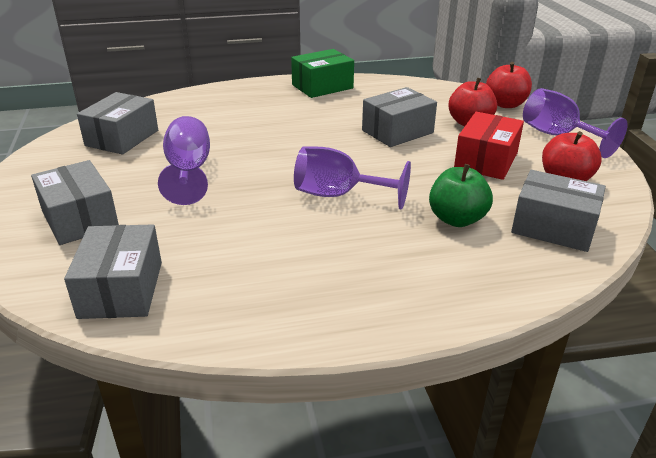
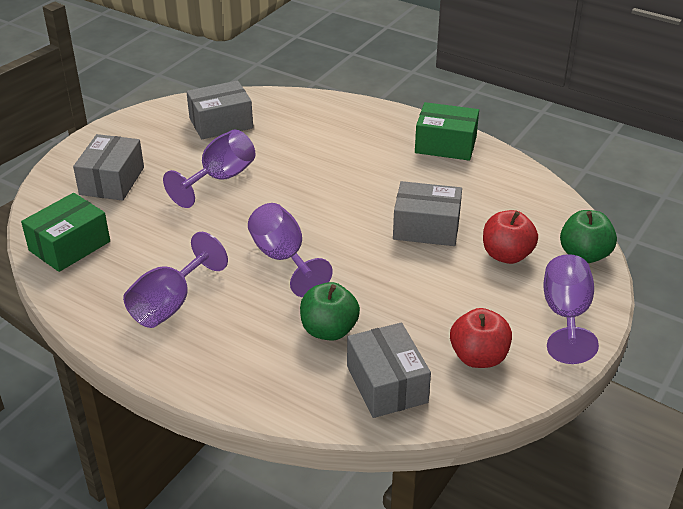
camera: 45 degrees right, 5 degrees up
grey box [64,224,162,319] -> green box [21,193,110,272]
red box [454,112,524,180] -> none
red apple [486,62,532,108] -> green apple [560,210,617,263]
none -> purple goblet [123,232,228,328]

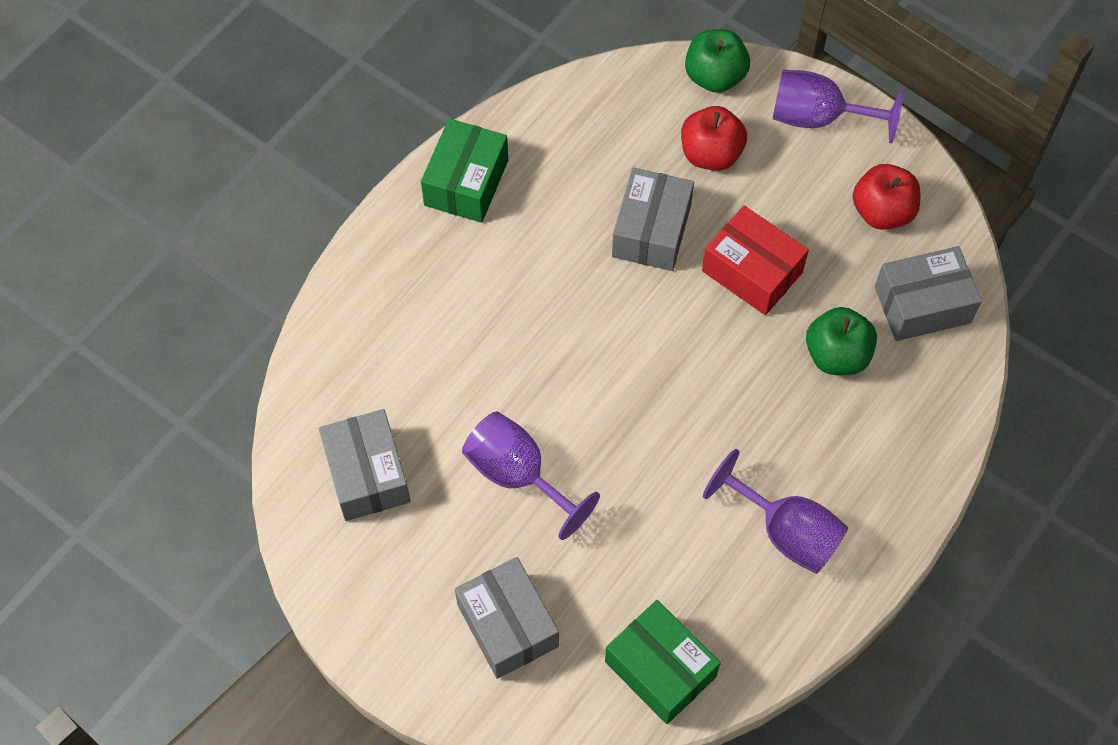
camera: 85 degrees left, 25 degrees up
grey box [73,134,144,201] -> grey box turned 45 degrees clockwise [455,557,559,679]
purple goblet [248,203,333,297] -> none
none -> red box [702,206,809,315]

